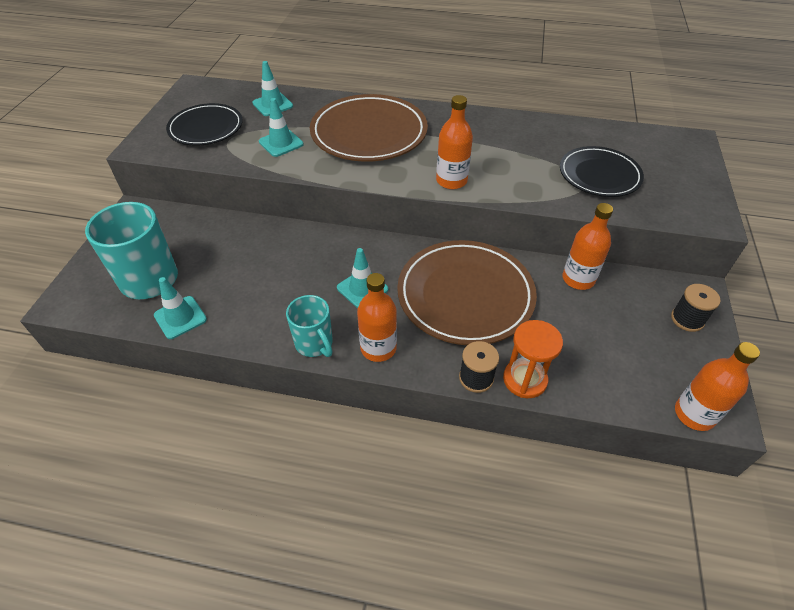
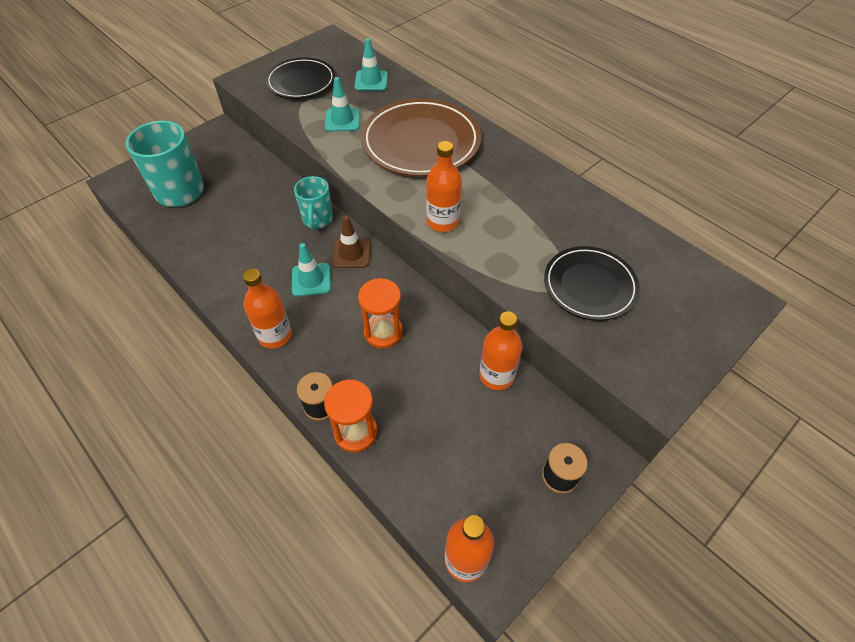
camera: 35 degrees right, 5 degrees up
turquoise traffic cone [154,277,207,339] -> none
turquoise mug [286,295,333,357] -> turquoise mug moved to [294,176,333,230]
brown plate [397,240,537,345] -> orange hourglass [358,278,403,348]
none -> brown traffic cone [332,216,371,268]

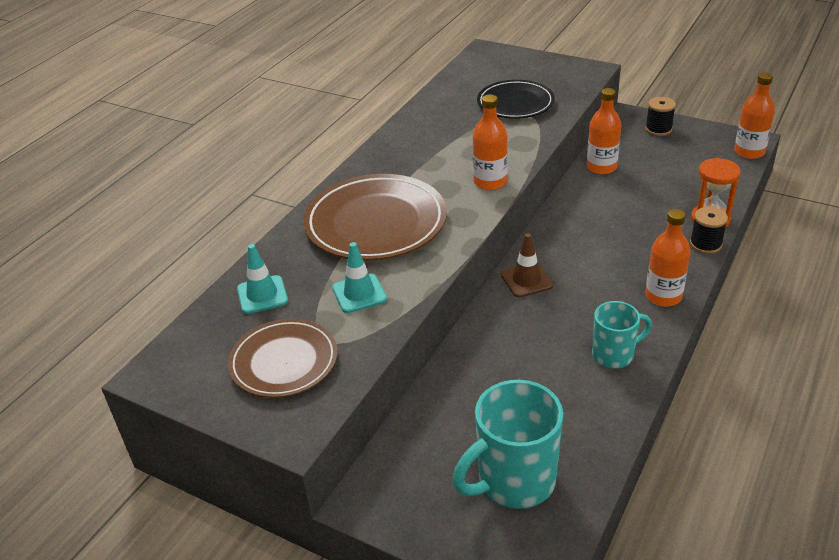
camera: 105 degrees left, 15 degrees down
black plate [265,58,335,99] -> brown plate [228,319,338,398]
turquoise traffic cone [292,243,331,296] -> none
turquoise mug [294,176,333,230] -> turquoise mug moved to [592,301,652,369]
orange hourglass [358,278,403,348] -> none

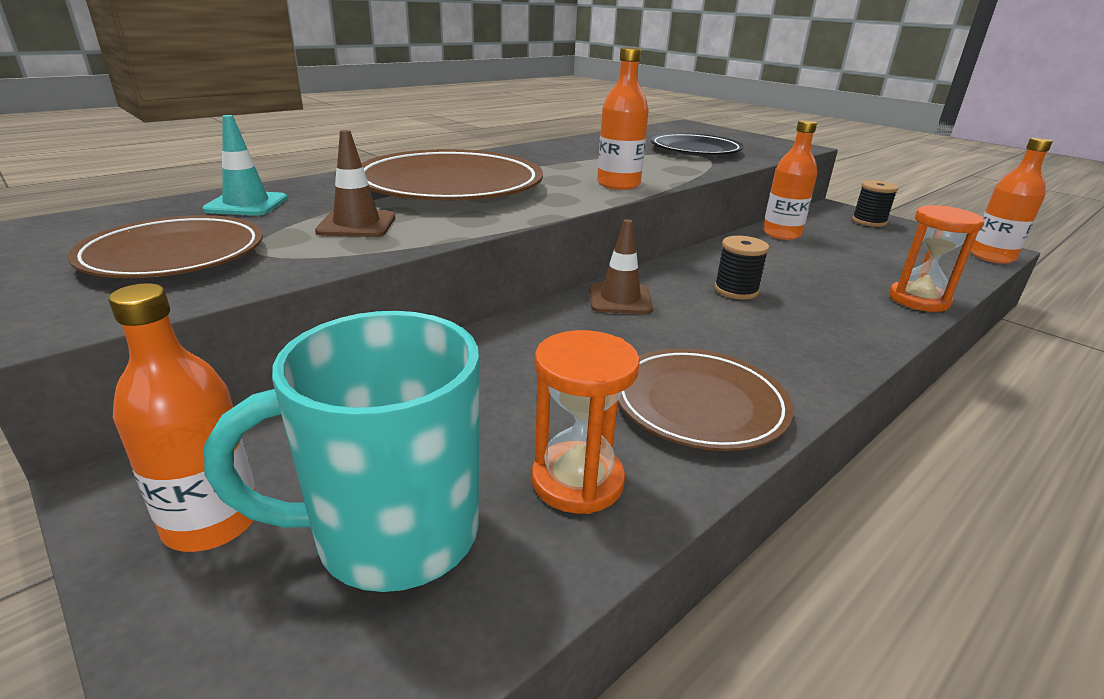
camera: 15 degrees right, 10 degrees down
turquoise traffic cone [332,242,387,313] -> brown traffic cone [315,130,395,237]
turquoise mug [592,301,652,369] -> brown plate [618,348,794,451]
orange bottle [645,209,691,307] -> orange bottle moved to [109,283,256,552]
black spool [690,207,728,254] -> black spool moved to [714,236,769,300]
none -> orange hourglass [532,330,640,514]

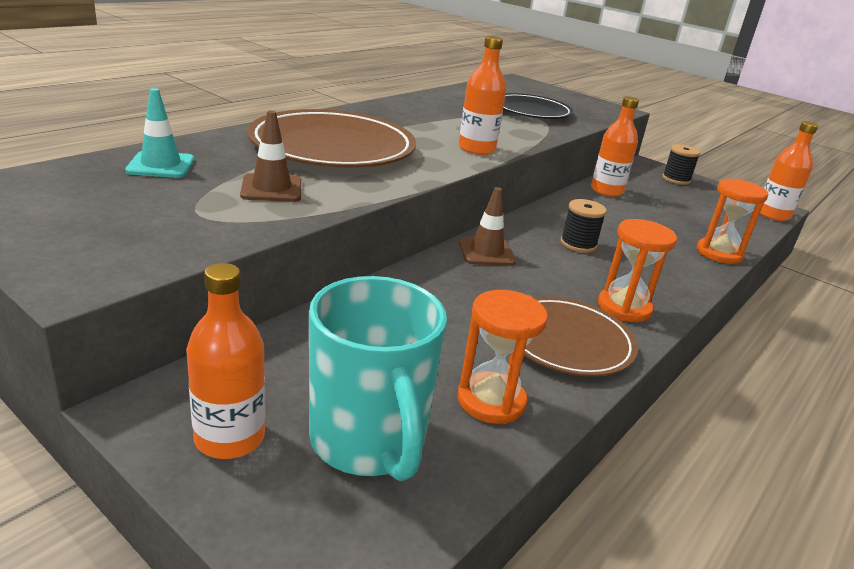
camera: 10 degrees left, 0 degrees up
brown plate [68,215,263,278] -> none
turquoise mug [204,311,479,592] -> turquoise mug turned 90 degrees counterclockwise [309,276,447,481]
none -> orange hourglass [598,219,677,322]

